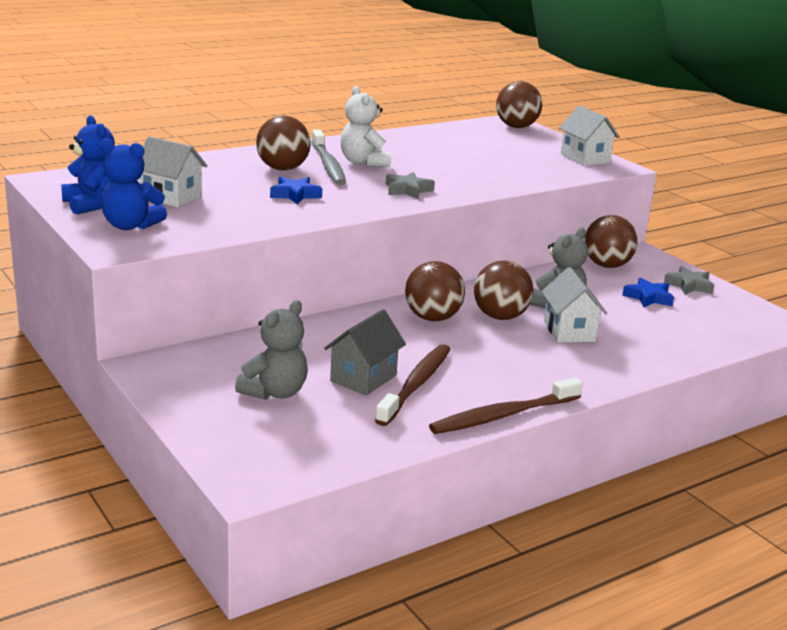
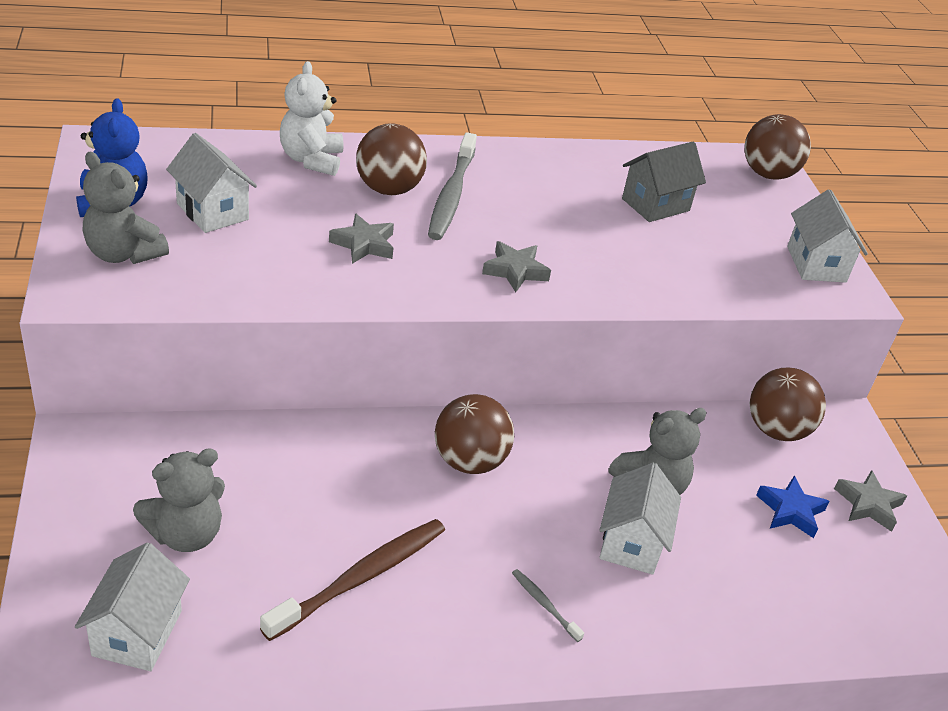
camera: 20 degrees right, 15 degrees up
blue teddy bear [100,139,167,230] -> grey teddy bear [82,152,169,264]
blue star [270,177,322,205] -> grey star [329,214,394,264]
grey house [324,309,406,395] -> grey house moved to [622,142,706,222]
white teddy bear [340,86,391,167] -> white teddy bear moved to [280,61,343,176]
brown toothbrush [429,377,583,434] -> none
brown ball [474,260,534,320] -> none
none -> white house [75,543,190,671]
none -> grey toothbrush [512,569,584,642]

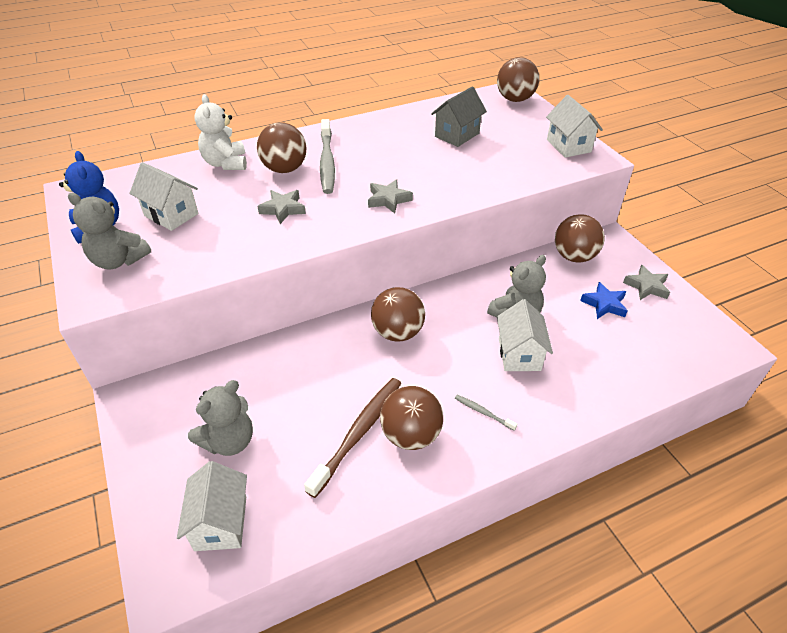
camera: 10 degrees left, 5 degrees up
none -> brown ball [380,386,443,450]

